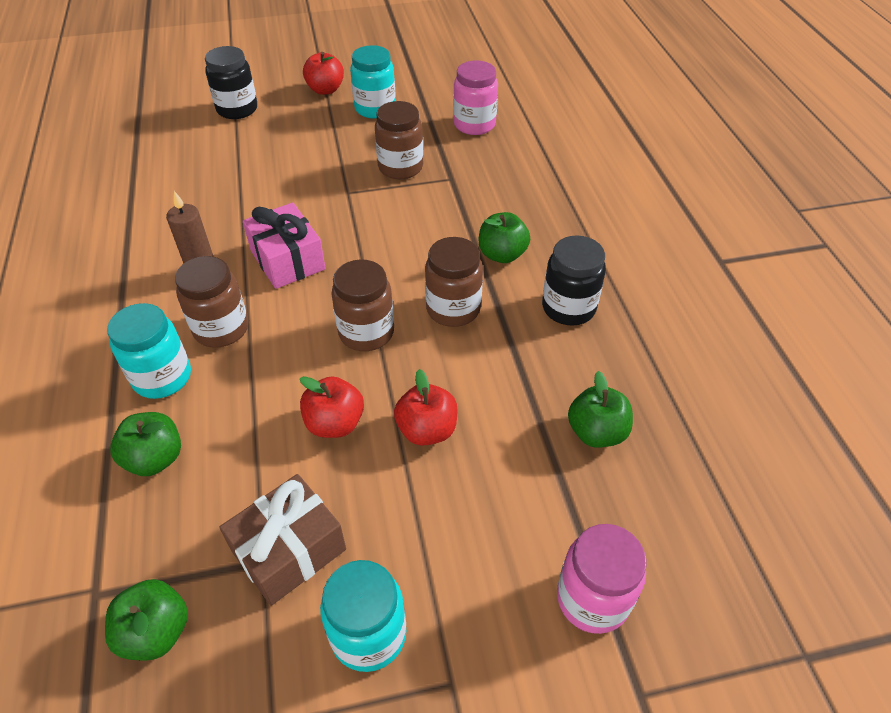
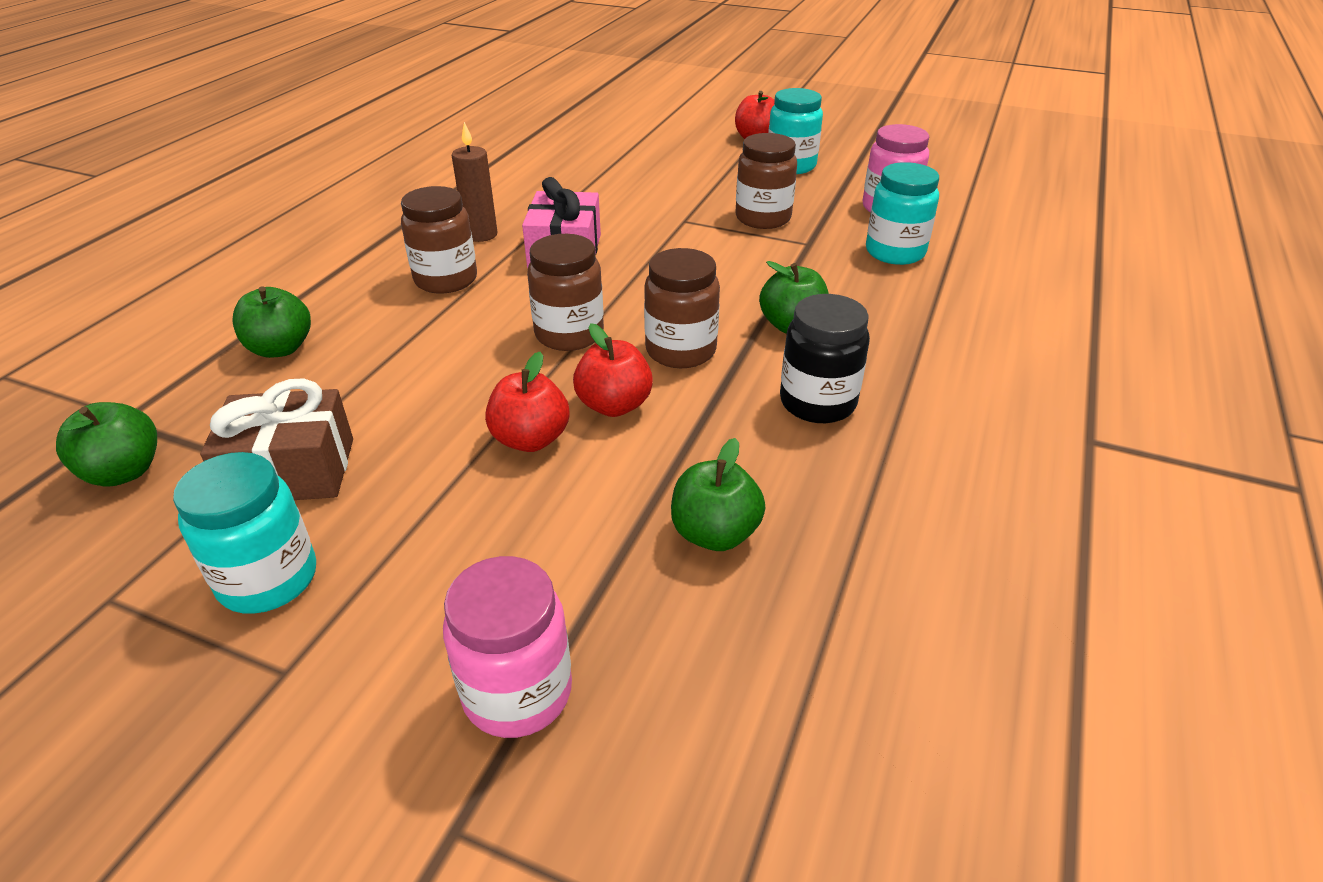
camera: 35 degrees right, 10 degrees down
turquoise jar [107,303,191,399] -> turquoise jar moved to [866,162,939,265]
black jar [205,46,257,119] -> none
red apple [300,376,364,438] -> red apple moved to [573,323,653,417]

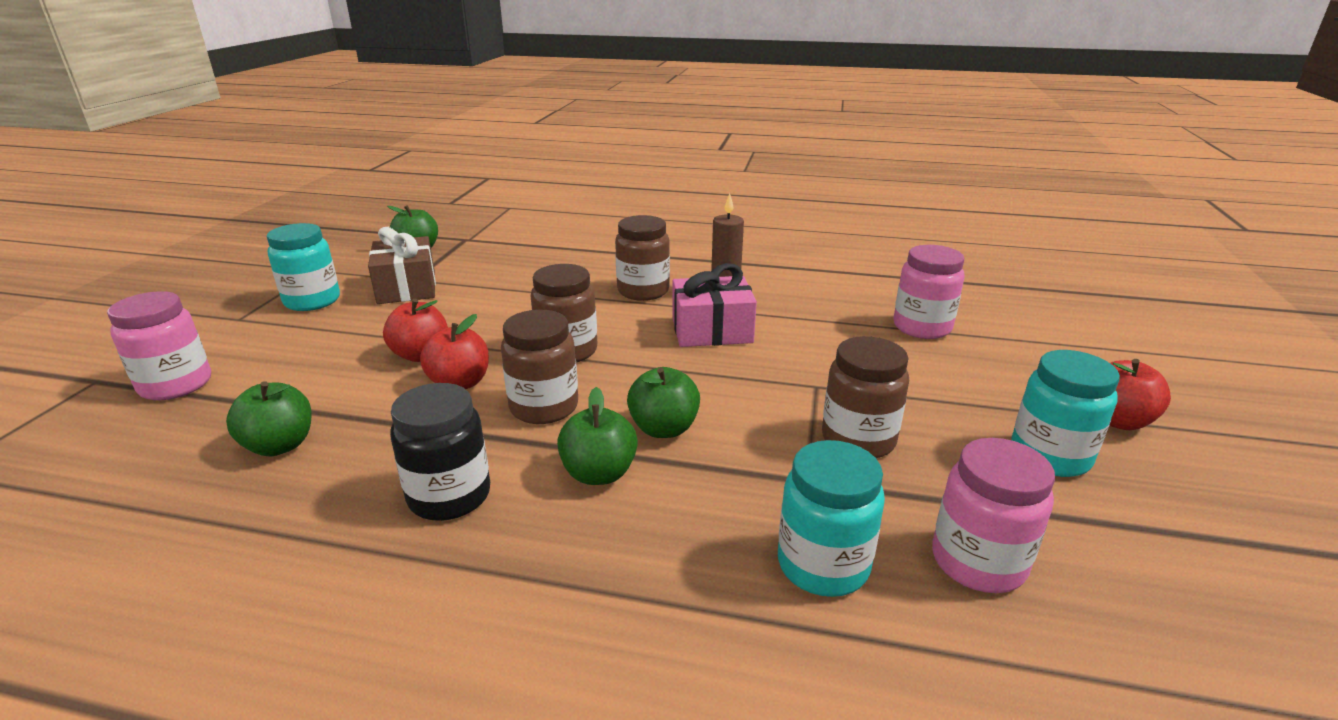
camera: 80 degrees right, 10 degrees down
green apple [233,286,311,358] -> green apple moved to [627,367,700,438]
none -> pink jar [894,245,965,339]

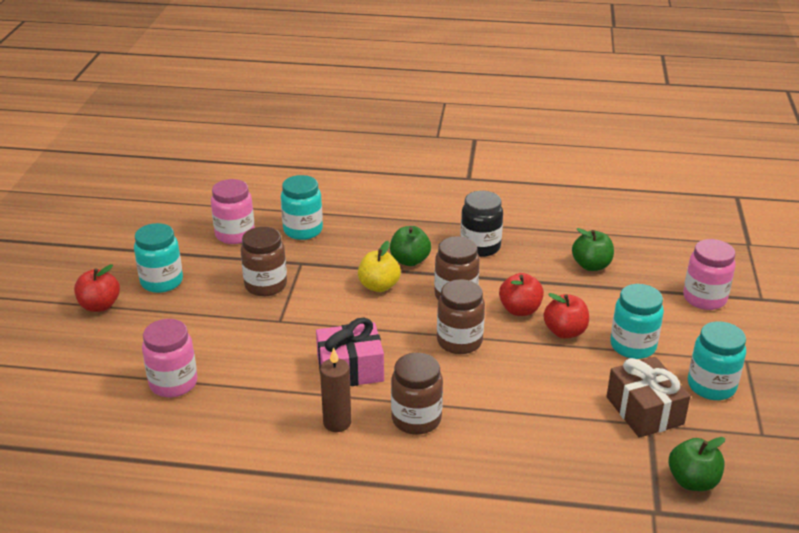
camera: 175 degrees right, 5 degrees up
green apple [627,367,700,438] -> yellow apple [358,241,401,292]
none -> turquoise jar [610,284,664,359]

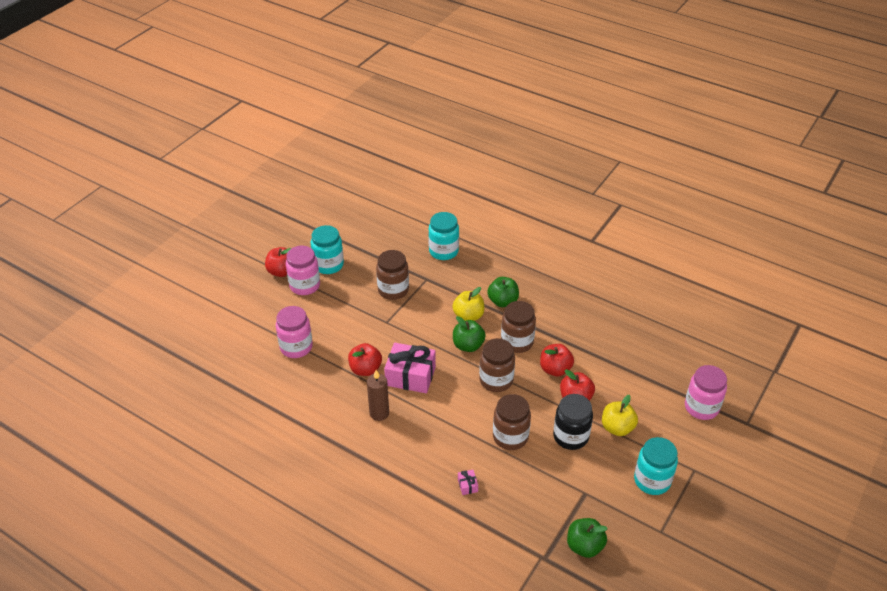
camera: 25 degrees right, 10 degrees up
pink jar [211,179,255,244] -> pink jar moved to [286,246,320,295]
brown jar [391,353,443,434] -> brown jar moved to [493,394,531,450]
black jar [460,191,503,257] -> black jar moved to [553,394,593,450]
green apple [572,228,614,271] -> green apple moved to [453,316,486,352]
brown gift [607,357,691,438] -> none
turquoise jar [610,284,664,359] -> yellow apple [602,395,638,436]
none -> red apple [348,343,382,376]
none -> pink gift [458,470,478,495]

